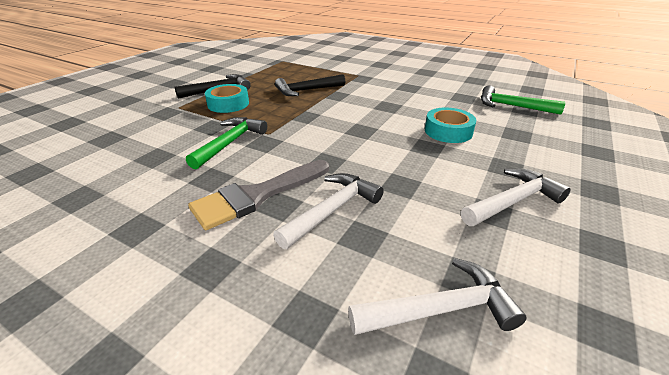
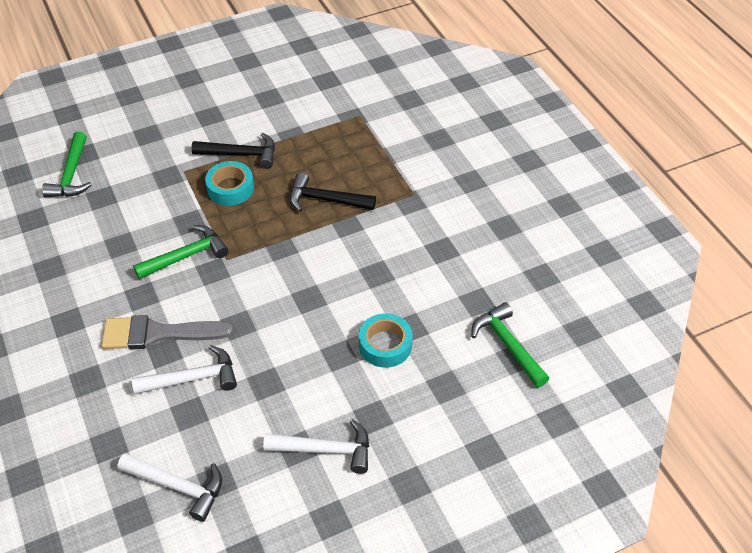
camera: 35 degrees right, 15 degrees up
none -> green hammer [42,132,92,197]

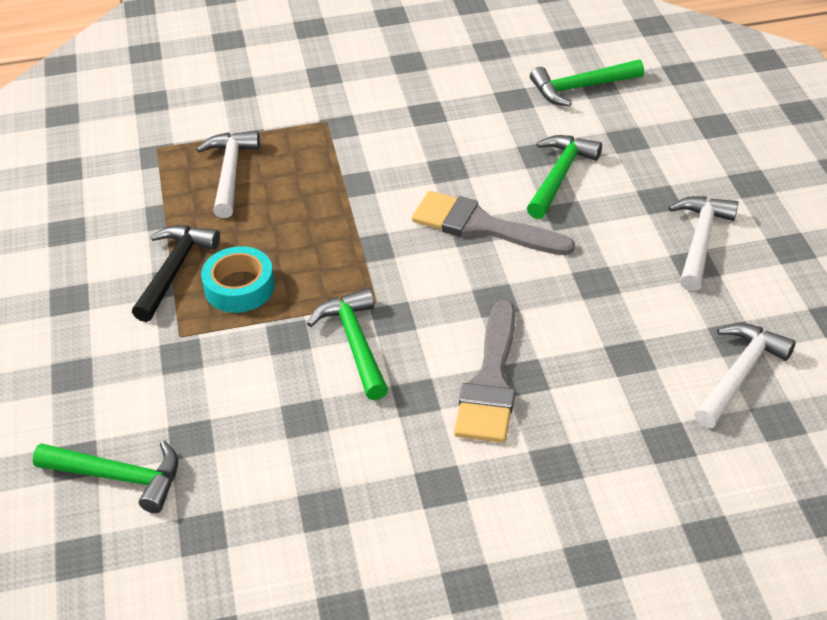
camera: 75 degrees left, 5 degrees down
white hammer [132,345,237,394] -> white hammer moved to [196,131,260,218]
black hammer [290,172,376,212] -> none
turquoise tape [359,314,412,368] -> green hammer [527,135,602,219]
none -> grey brush [412,191,575,255]

